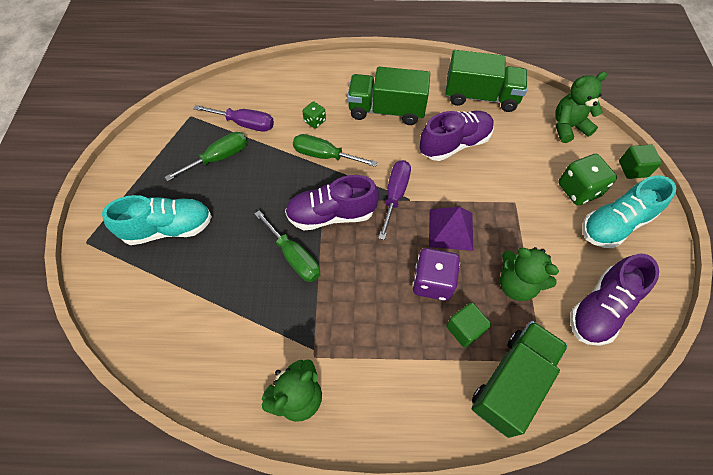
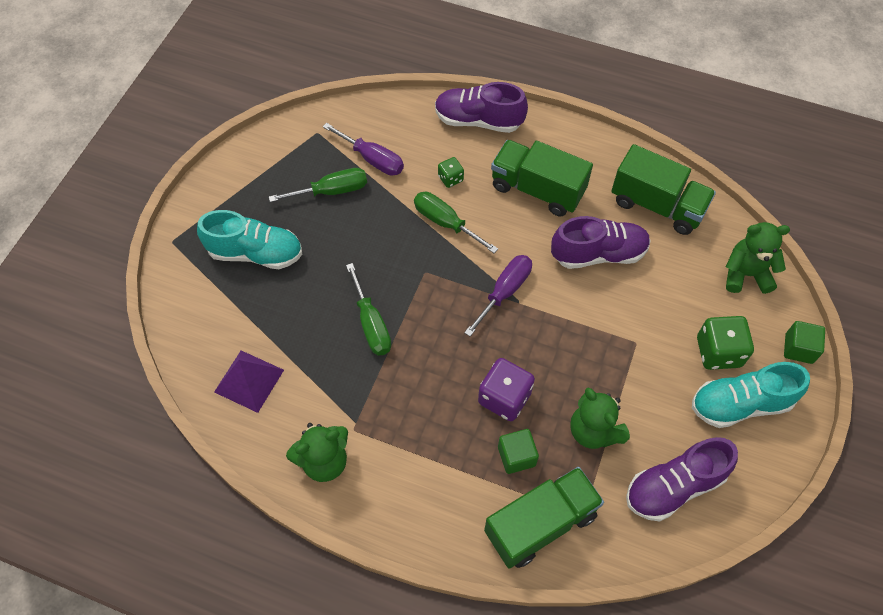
camera: 20 degrees right, 0 degrees up
purple shoe [285,175,379,230] -> purple shoe moved to [435,82,528,133]
purple pyramid [429,207,473,251] -> purple pyramid moved to [214,351,284,413]

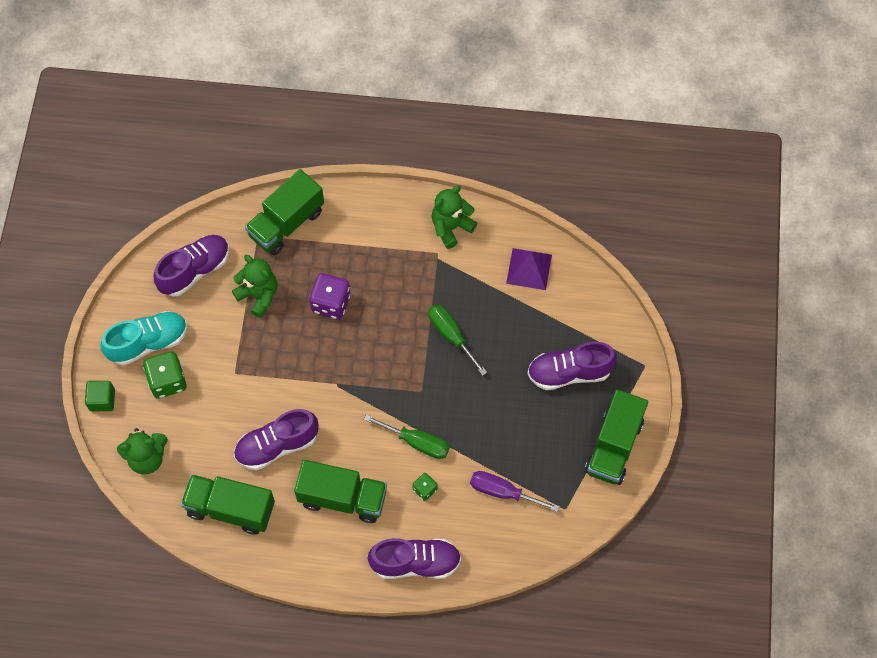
camera: 165 degrees right, 5 degrees up
turquoise shoe [197,210,302,269] -> purple shoe [527,342,617,390]
green screwdriver [269,168,367,202] -> none
purple screwdriver [464,255,532,336] -> none
green cube [498,429,539,474] -> none
none -> green truck [585,389,648,485]

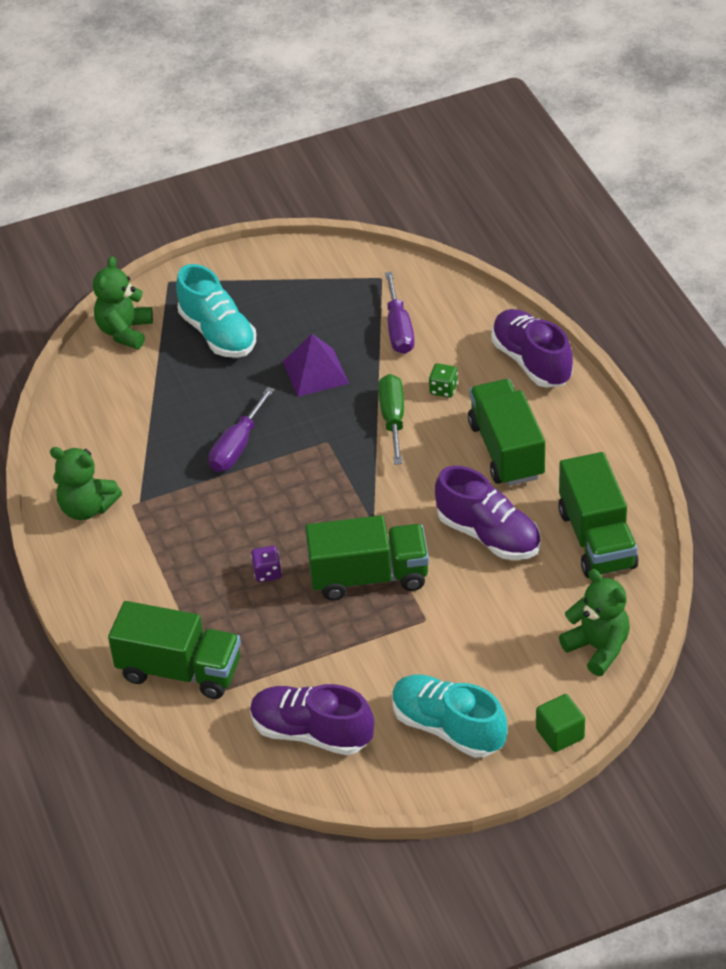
camera: 115 degrees left, 20 degrees down
green dice [143,351,187,399] -> none
green teddy bear [232,255,277,318] -> green teddy bear moved to [93,256,153,349]
purple dice [309,273,351,319] -> purple dice [251,546,282,582], size x0.55
green screwdriver [428,304,487,376] -> purple screwdriver [209,387,274,472]
purple pyramid [506,248,552,290] -> purple pyramid moved to [283,334,349,397]
purple shoe [527,342,617,390] -> turquoise shoe [176,264,256,358]
green truck [585,389,648,485] -> green truck moved to [305,515,429,601]

